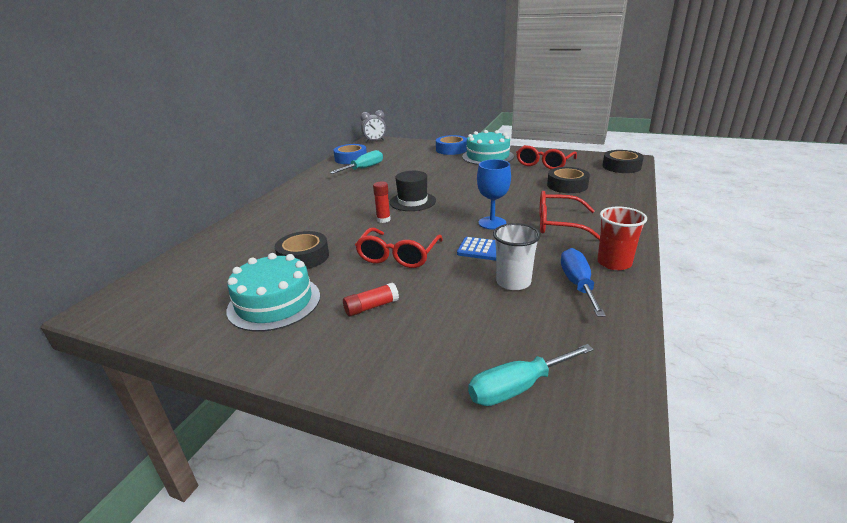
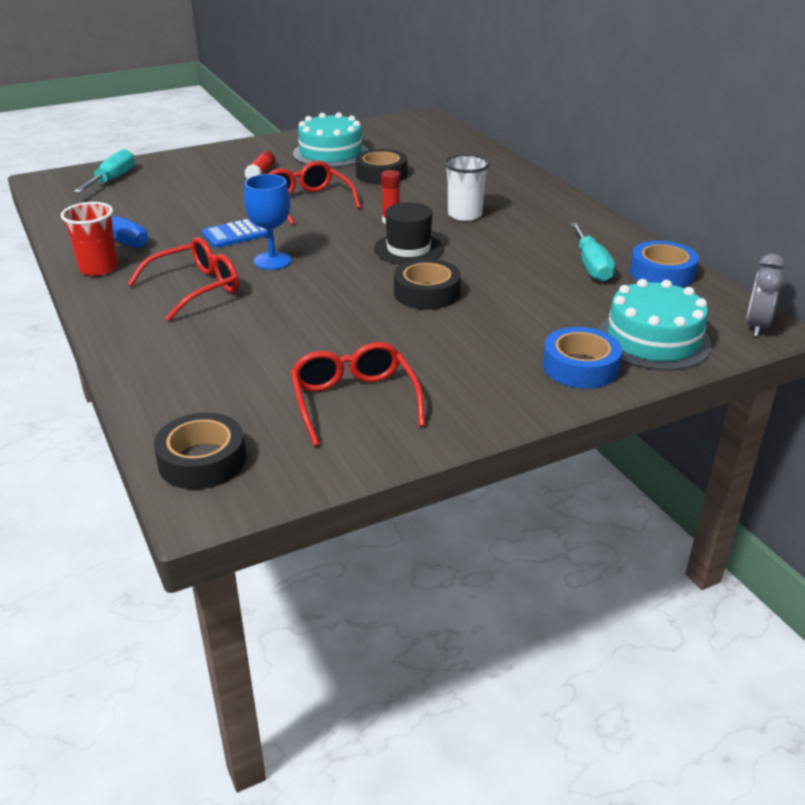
camera: 130 degrees right, 5 degrees up
turquoise cake [462,130,514,165] -> turquoise cake moved to [598,279,711,371]
white cup [493,223,541,290] -> white cup moved to [445,154,490,221]
black tape [547,167,590,193] -> black tape moved to [394,259,461,310]

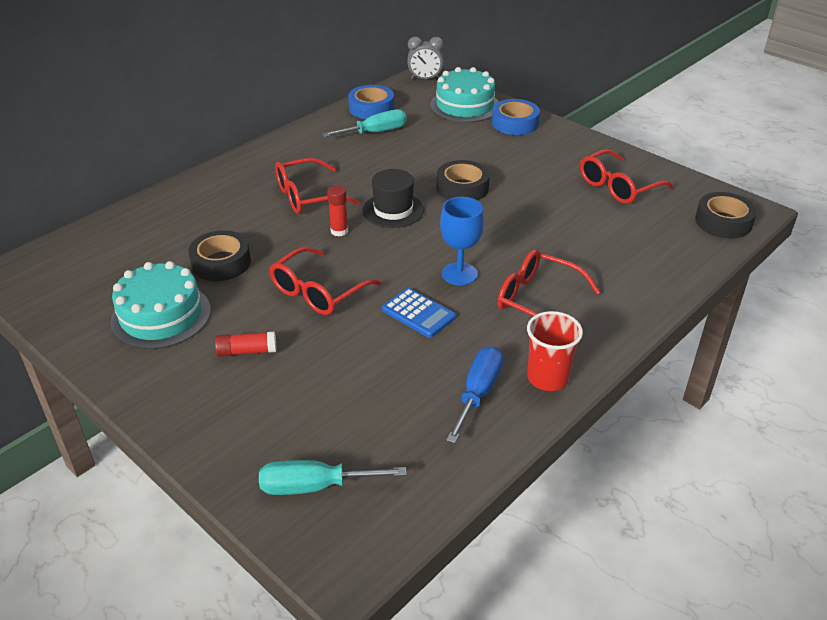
camera: 110 degrees left, 5 degrees up
white cup [445,154,490,221] -> red glasses [275,158,360,214]

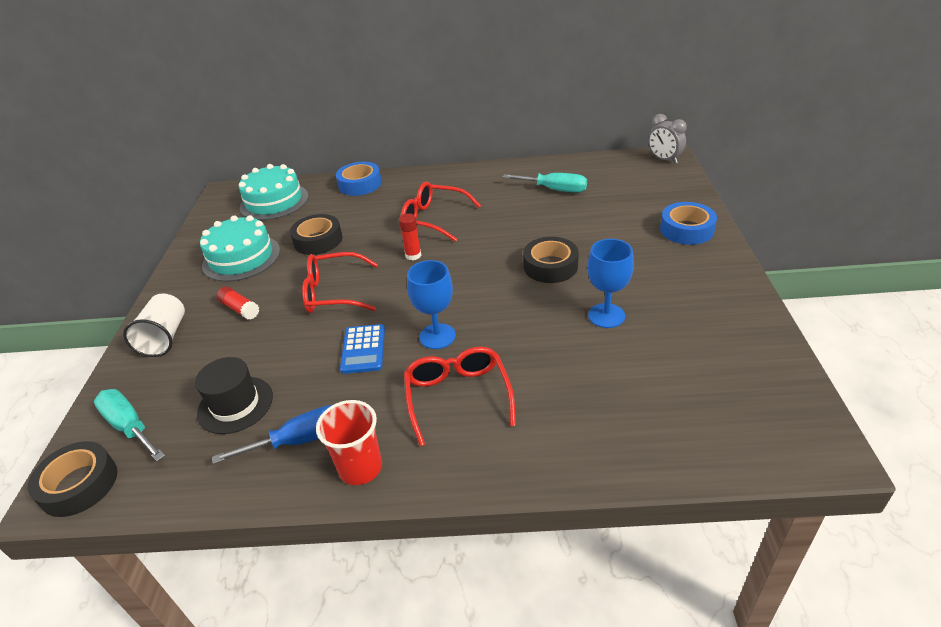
camera: 50 degrees right, 0 degrees up
blue tape [348,85,394,119] -> blue tape moved to [336,162,382,196]
black hat [363,169,424,228] -> black hat moved to [195,357,273,434]
turquoise cake [430,67,499,123] -> turquoise cake moved to [239,164,308,220]
red glasses [580,149,674,204] -> none
black tape [695,192,757,238] -> black tape moved to [28,441,117,517]
none -> white cup [123,294,185,357]
none -> blue goblet [588,239,634,328]

